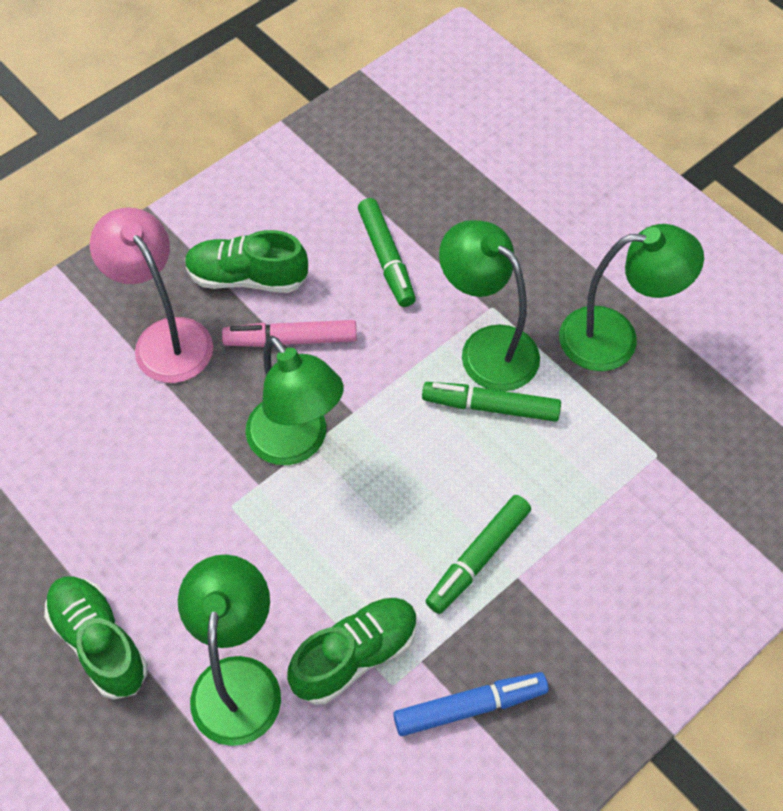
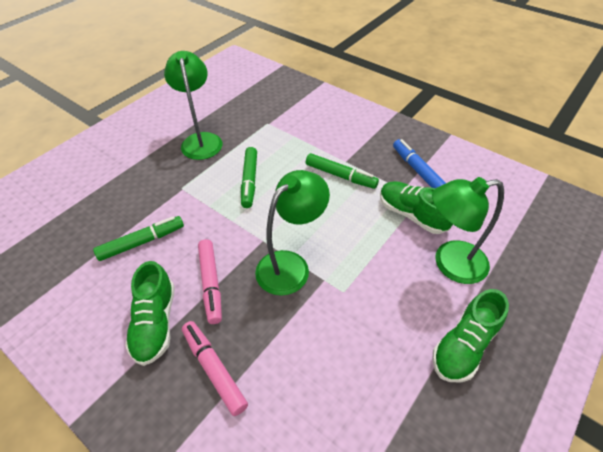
camera: 100 degrees left, 10 degrees down
pink lamp [90,207,213,383] -> pink marker [182,321,248,416]
green lamp [439,220,540,391] -> none

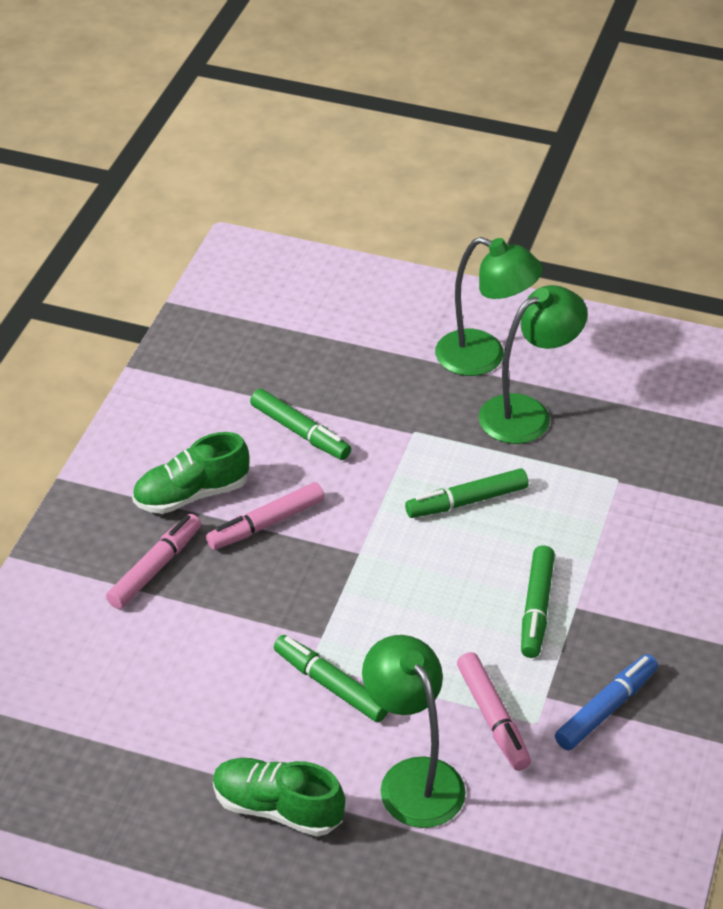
camera: 70 degrees right, 5 degrees down
green lamp [255,170,330,296] -> green lamp moved to [435,237,543,376]
green shoe [380,181,453,234] -> pink marker [457,652,531,771]
none -> green marker [274,635,388,722]

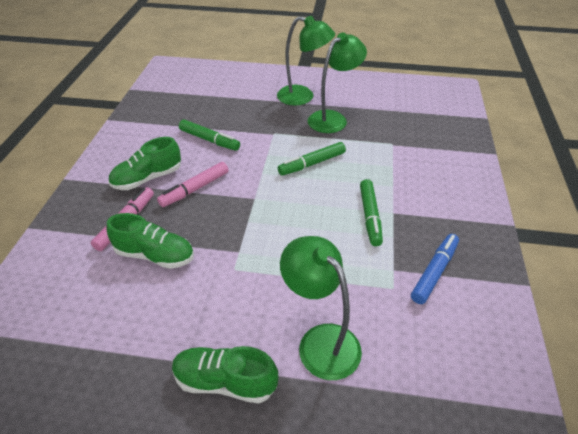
camera: 10 degrees left, 0 degrees up
green marker [274,635,388,722] -> none
pink marker [457,652,531,771] -> none
none -> green shoe [106,213,194,269]

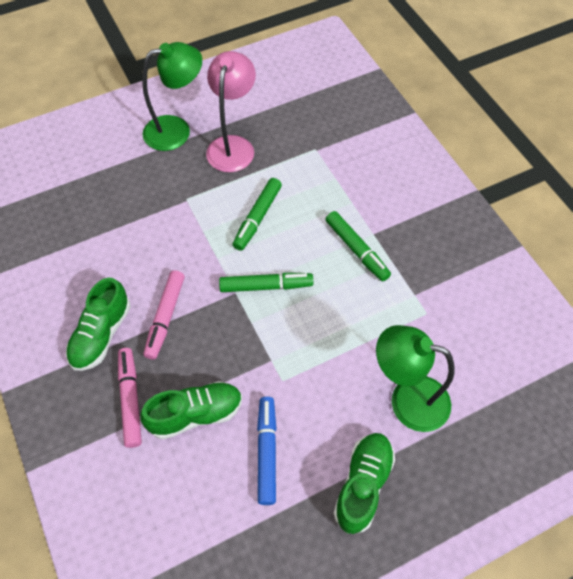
camera: 35 degrees left, 15 degrees up
green shoe [172,346,278,403] -> green shoe turned 135 degrees clockwise [333,433,395,534]
green marker [179,119,240,151] -> green marker moved to [219,273,313,292]
green lamp [308,33,367,133] -> pink lamp [206,51,256,172]
blue marker [411,234,459,304] -> blue marker moved to [257,397,277,505]

